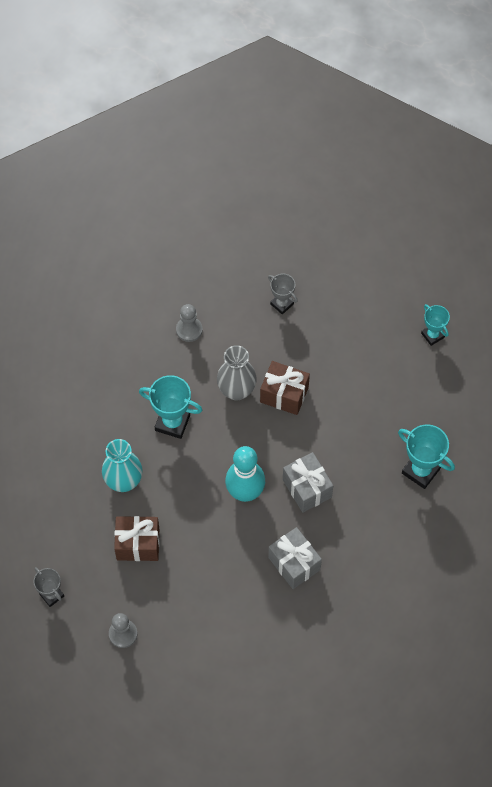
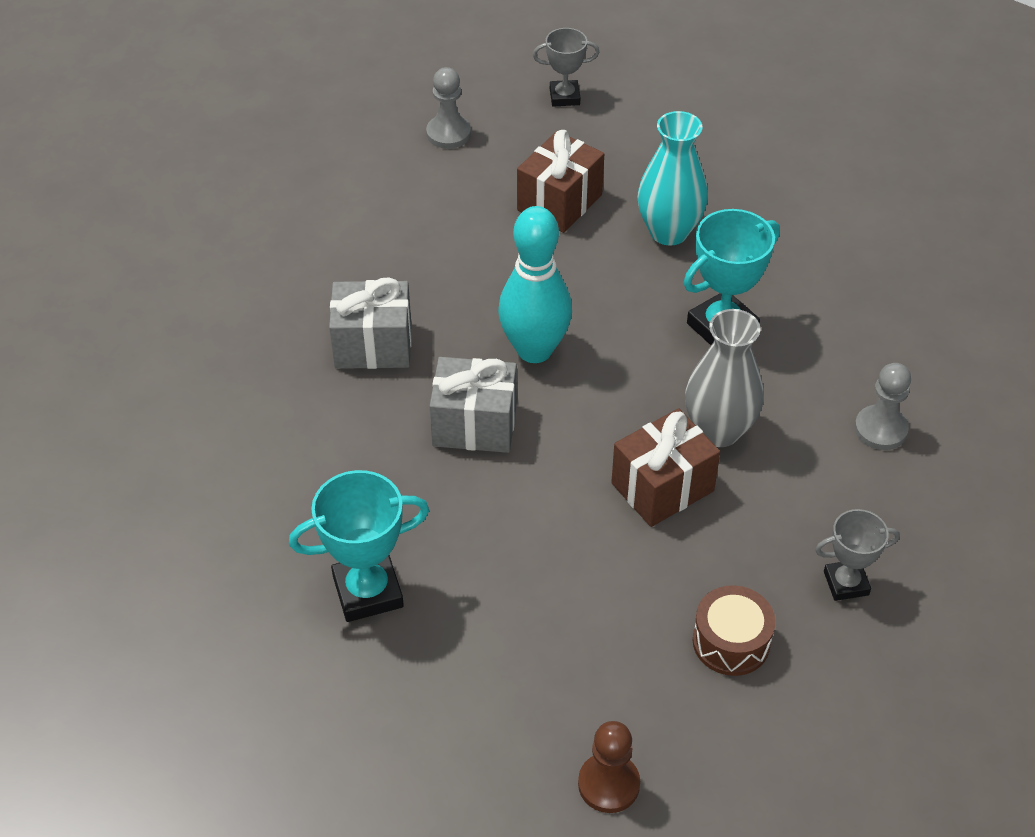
camera: 125 degrees right, 15 degrees down
turquoise trophy [421,304,450,346] -> brown pawn [578,721,640,813]
none -> brown drum [693,585,775,676]

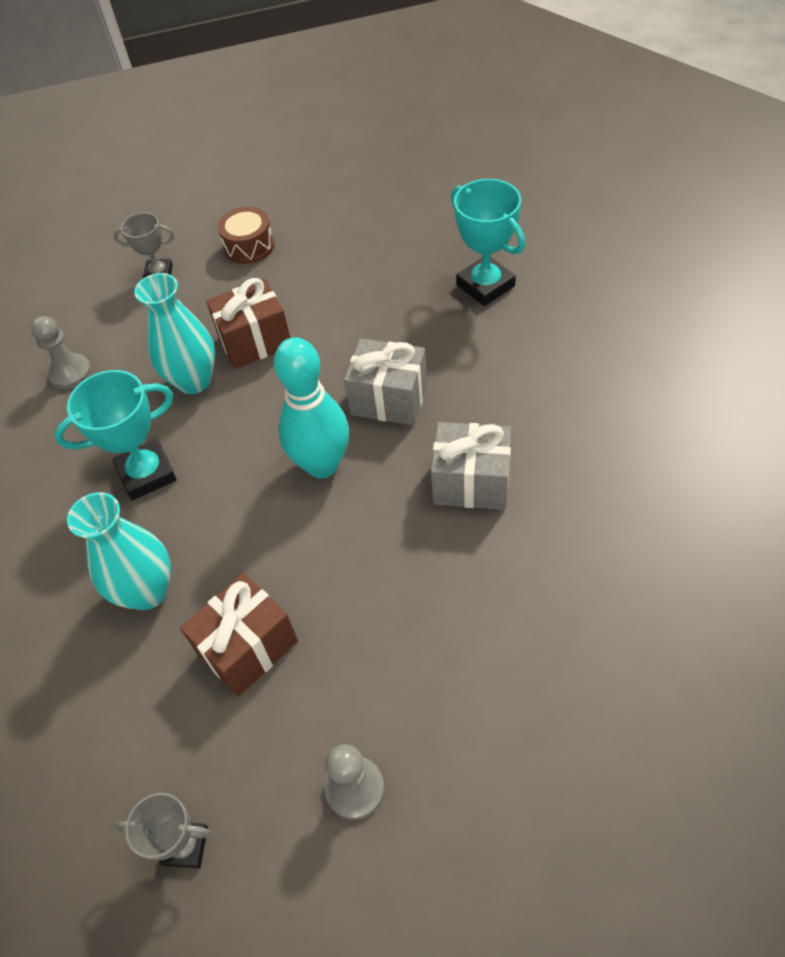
camera: 165 degrees left, 5 degrees up
turquoise trophy [289,470,429,622] -> turquoise trophy turned 60 degrees clockwise [451,179,525,306]
brown pawn [578,721,640,813] -> none
grey vase [685,309,764,447] -> turquoise vase [134,273,215,394]

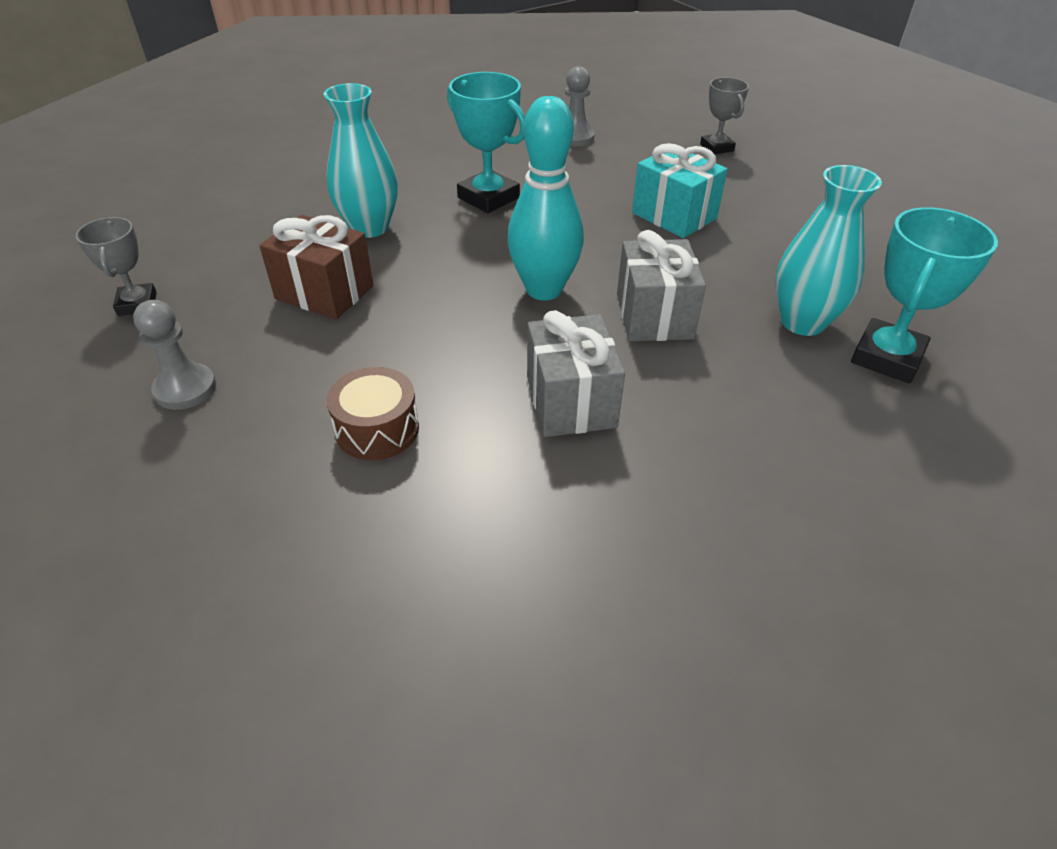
camera: 65 degrees right, 10 degrees down
turquoise vase [134,273,215,394] -> turquoise vase moved to [775,165,882,336]
brown gift [206,278,290,369] -> turquoise gift [632,143,728,238]
brown drum [218,207,274,264] -> brown drum moved to [327,367,419,460]

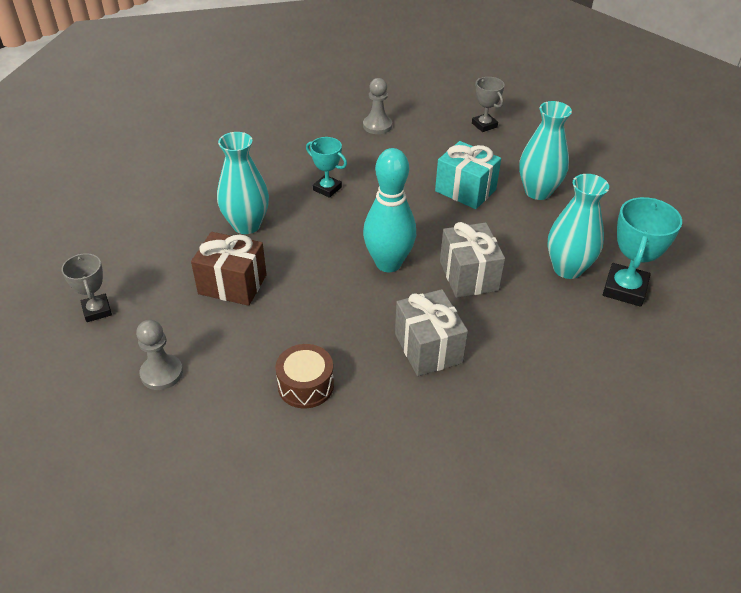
camera: 10 degrees left, 0 degrees up
turquoise trophy [447,72,525,213] -> turquoise trophy [306,137,347,198], size x0.62
none -> turquoise vase [519,101,572,200]

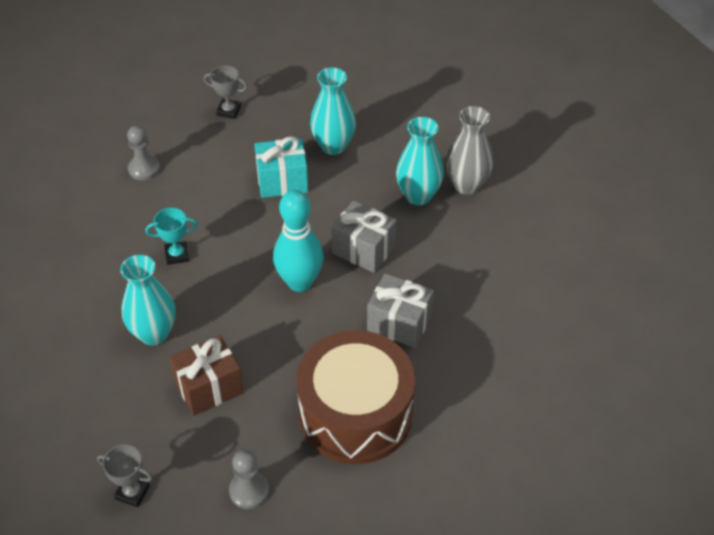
camera: 45 degrees left, 5 degrees up
brown drum [275,344,334,408] -> brown drum [296,330,415,464], size x2.26
turquoise trophy [603,197,682,307] -> grey vase [446,106,493,195]

